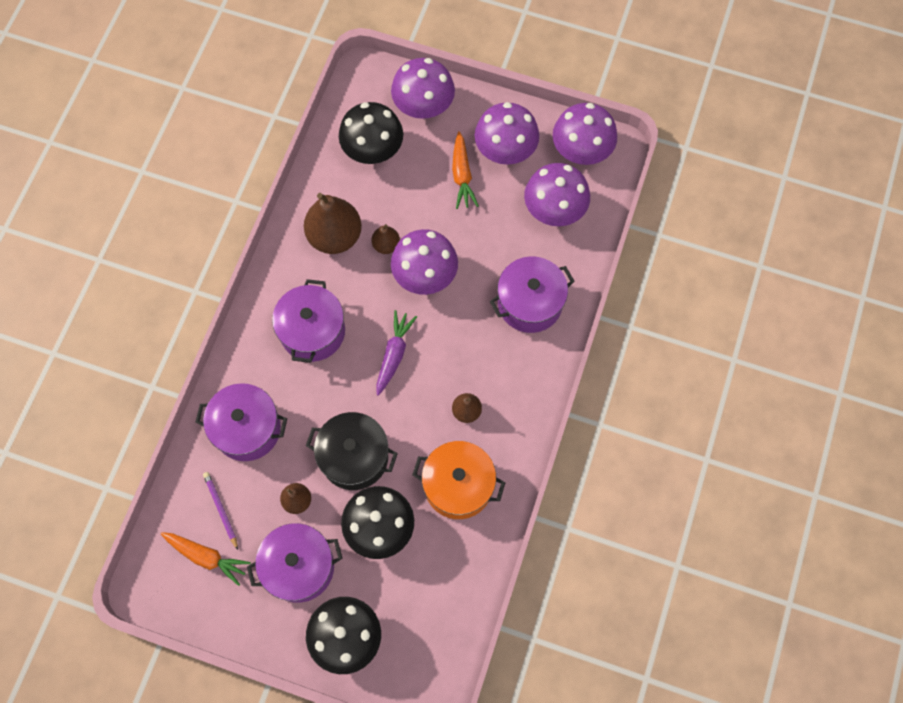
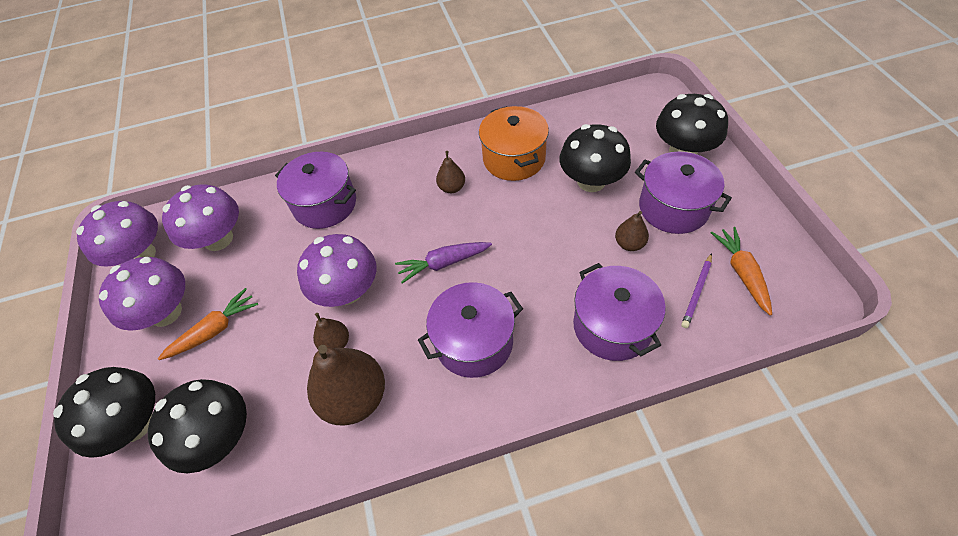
camera: 120 degrees left, 15 degrees down
black pot [306,412,398,490] -> none
purple mushroom [391,58,455,119] -> black mushroom [53,367,155,458]

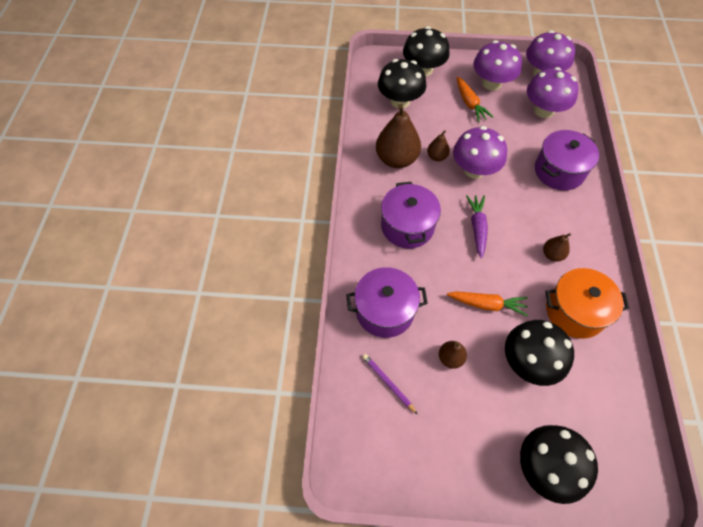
camera: 105 degrees right, 5 degrees up
purple pot [635,152,732,234] -> none
orange carrot [711,227,772,315] -> orange carrot moved to [447,291,528,316]

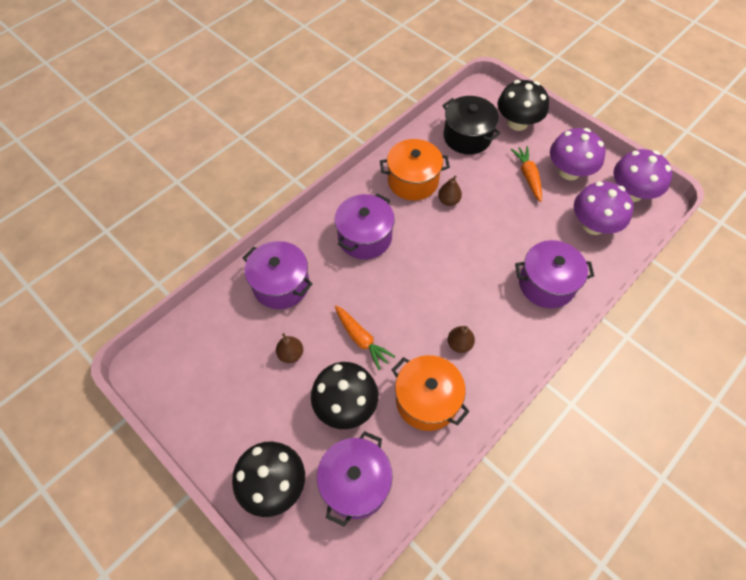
camera: 40 degrees right, 0 degrees up
purple pencil [362,354,417,414] -> none
brown pear [376,104,421,168] -> orange pot [380,139,450,201]
black mushroom [378,59,426,108] -> black pot [443,96,501,155]
purple mushroom [453,126,507,179] -> none
orange carrot [457,76,493,122] -> orange carrot turned 150 degrees clockwise [511,146,542,202]
purple carrot [466,195,488,258] -> none
none -> purple pot [317,431,393,527]

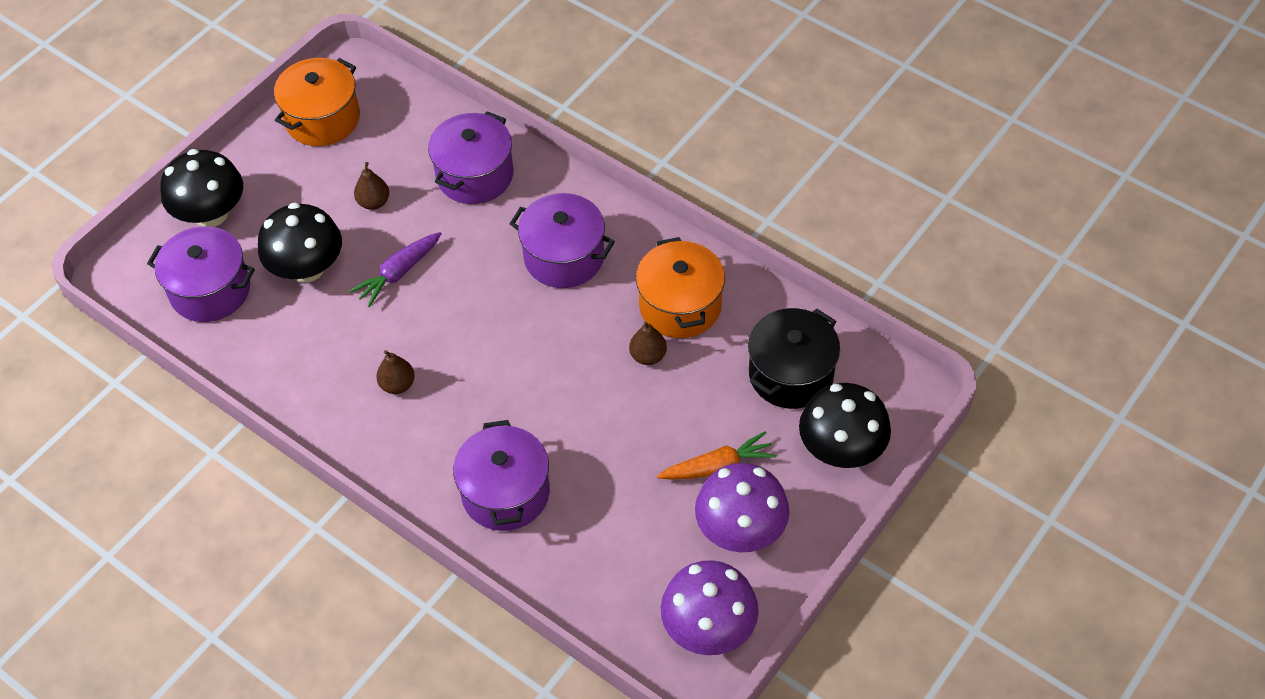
camera: 85 degrees right, 5 degrees down
orange carrot [335,306,396,370] -> purple carrot [350,232,442,307]
orange pot [392,355,470,431] -> orange pot moved to [274,58,360,146]
purple mushroom [574,181,634,235] -> none

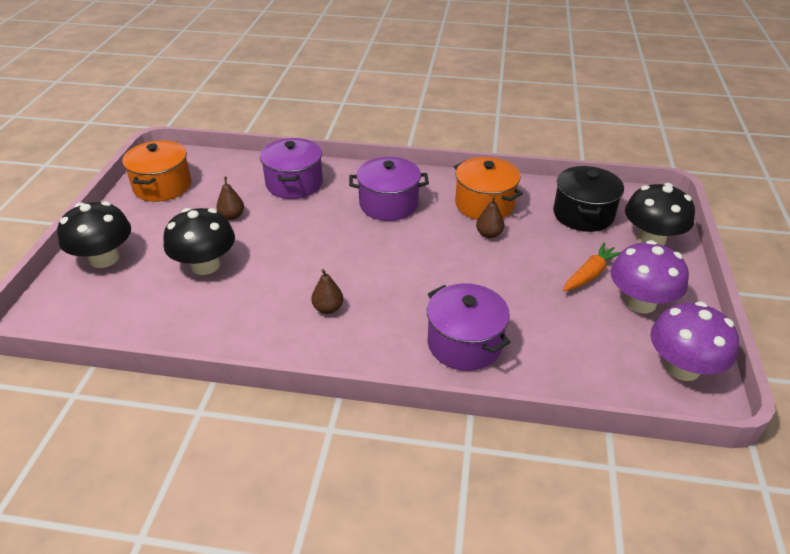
camera: 30 degrees left, 15 degrees down
purple pot [147,226,255,322] -> none
purple carrot [350,232,442,307] -> none

